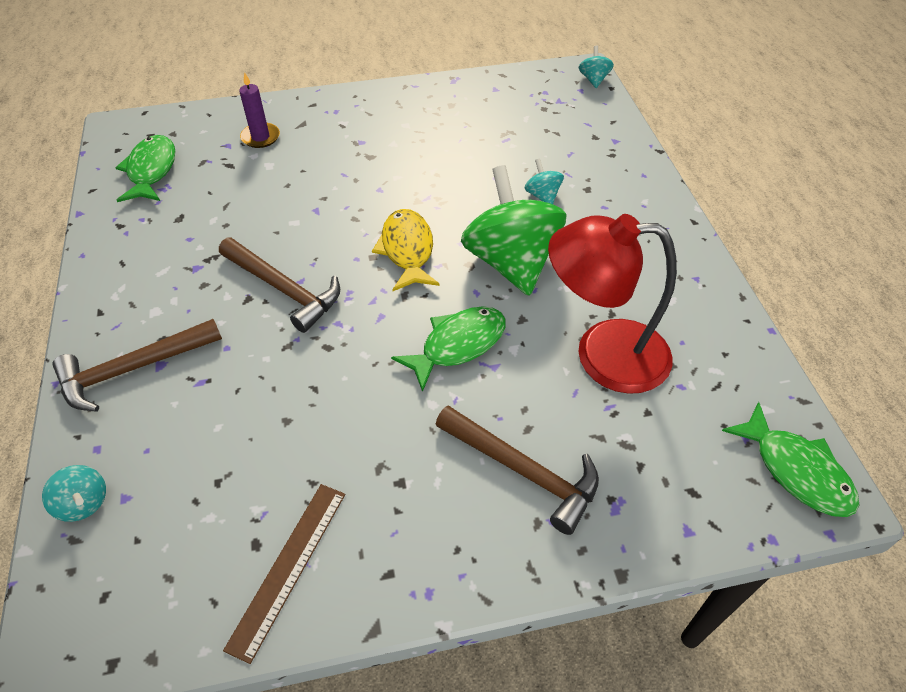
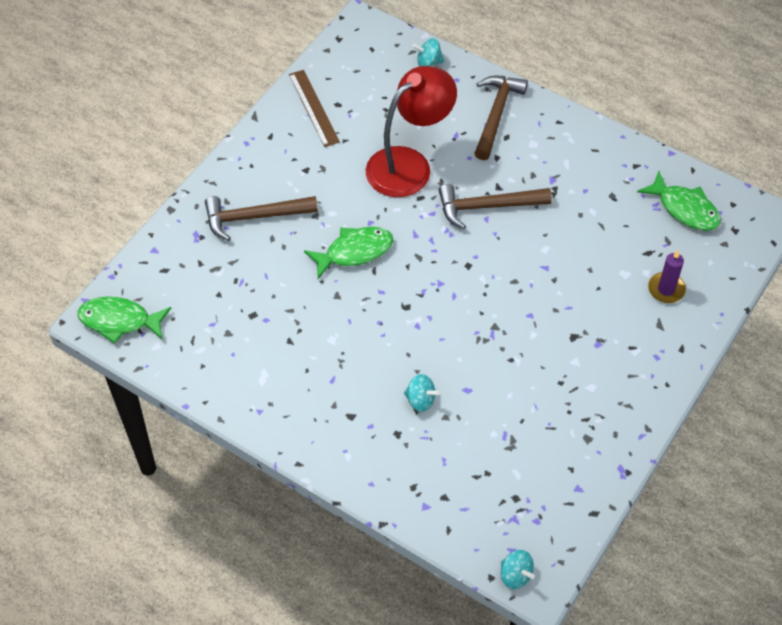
camera: 135 degrees right, 5 degrees up
yellow fish [372,209,440,291] -> none
green fish [391,306,506,392] -> green fish turned 120 degrees counterclockwise [304,227,393,279]
green spinning top [461,165,566,296] -> none
red lamp [548,214,677,394] -> red lamp moved to [366,66,457,197]

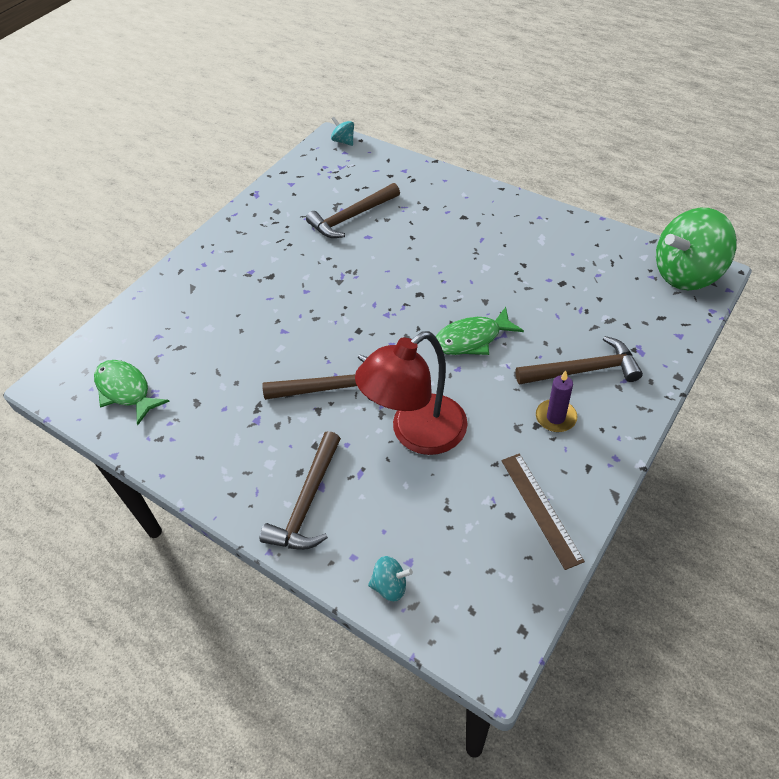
camera: 175 degrees left, 5 degrees down
green fish [78,297,171,344] -> green spinning top [656,208,737,290]
turquoise spinning top [404,374,440,412] -> none
purple candle [648,250,686,303] -> purple candle moved to [536,371,577,432]
none -> brown hammer [306,183,400,238]

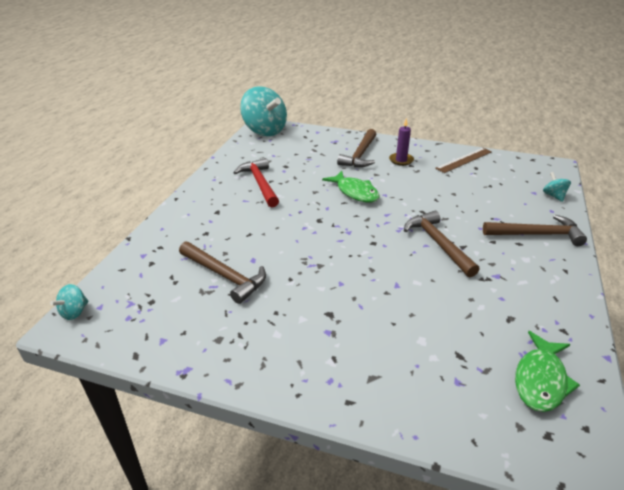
camera: 110 degrees left, 15 degrees down
red lamp [355,331,468,455] -> none
brown hammer [516,336,643,385] -> brown hammer turned 135 degrees counterclockwise [337,129,376,167]
green spinning top [656,208,737,290] -> turquoise spinning top [240,86,287,136]
none -> red hammer [234,158,279,208]

